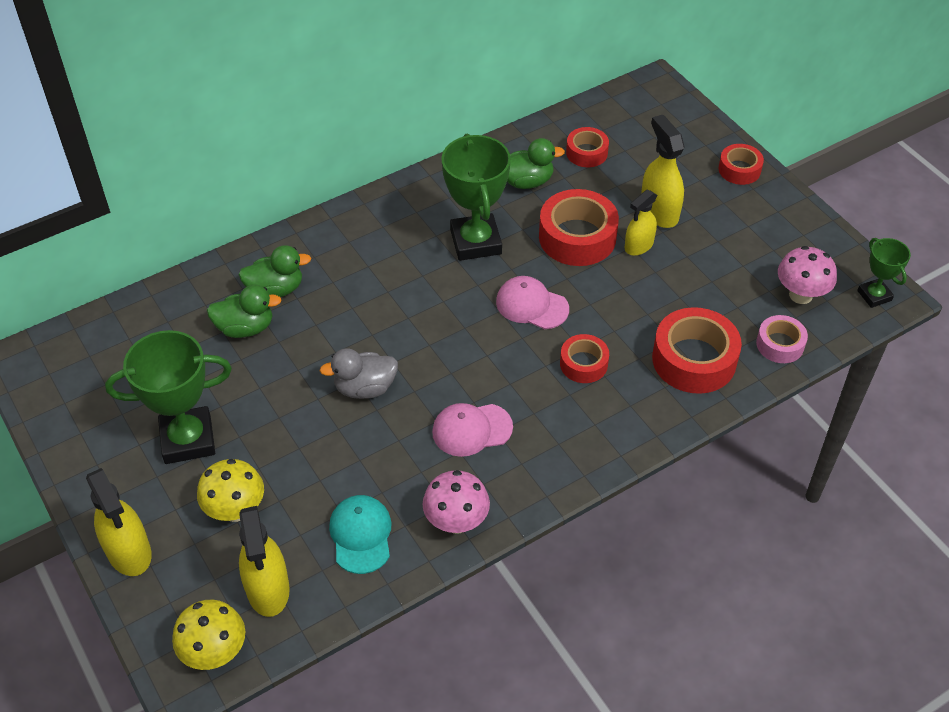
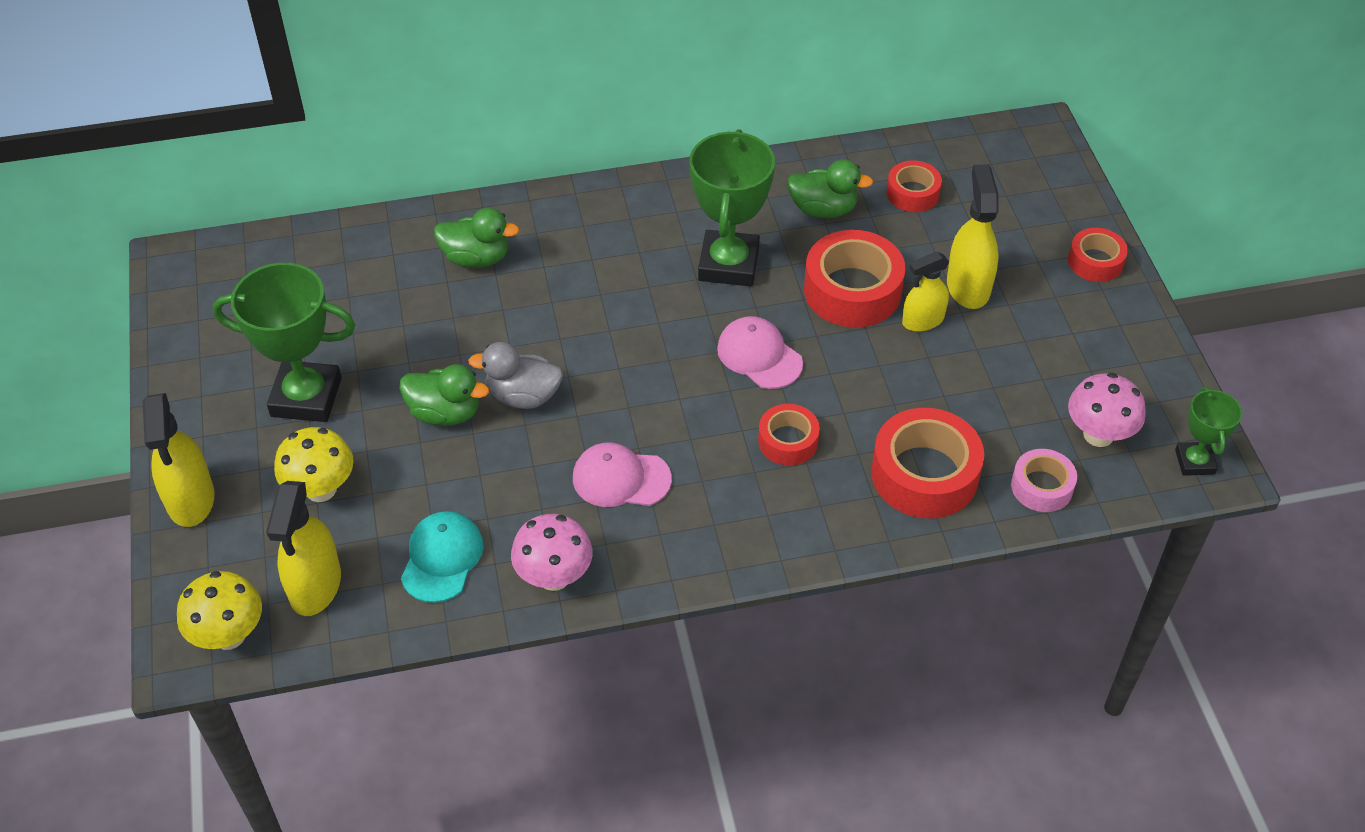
camera: 20 degrees right, 0 degrees up
green duck [207,285,281,338] -> green duck moved to [400,364,489,426]

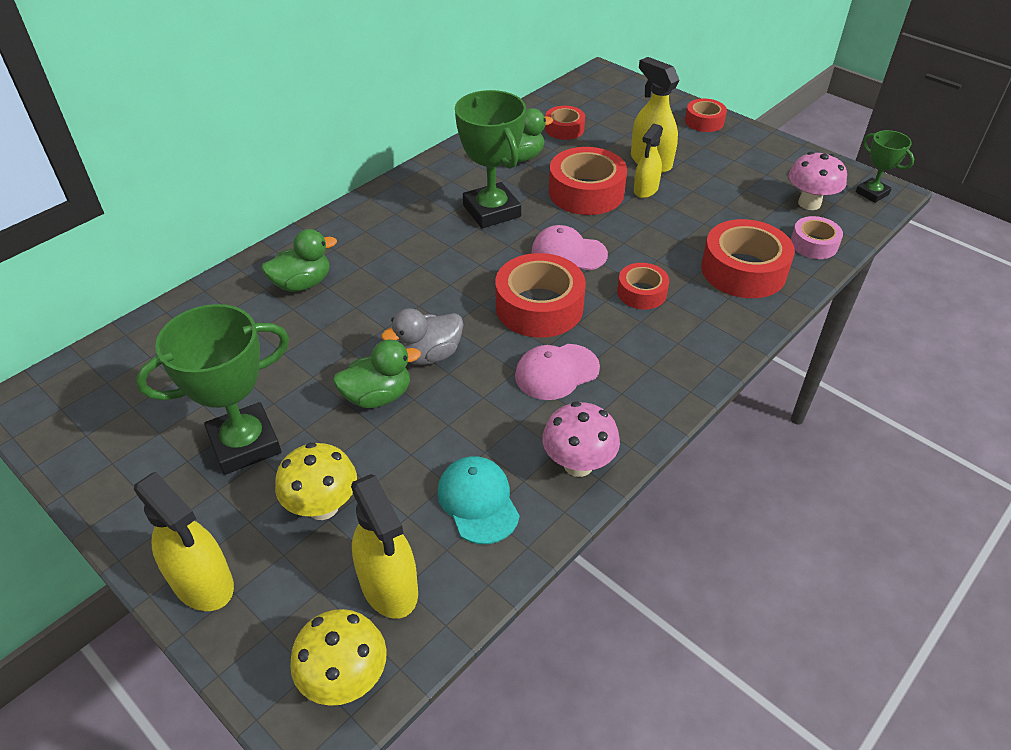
camera: 35 degrees left, 5 degrees down
none -> red tape [495,253,586,338]

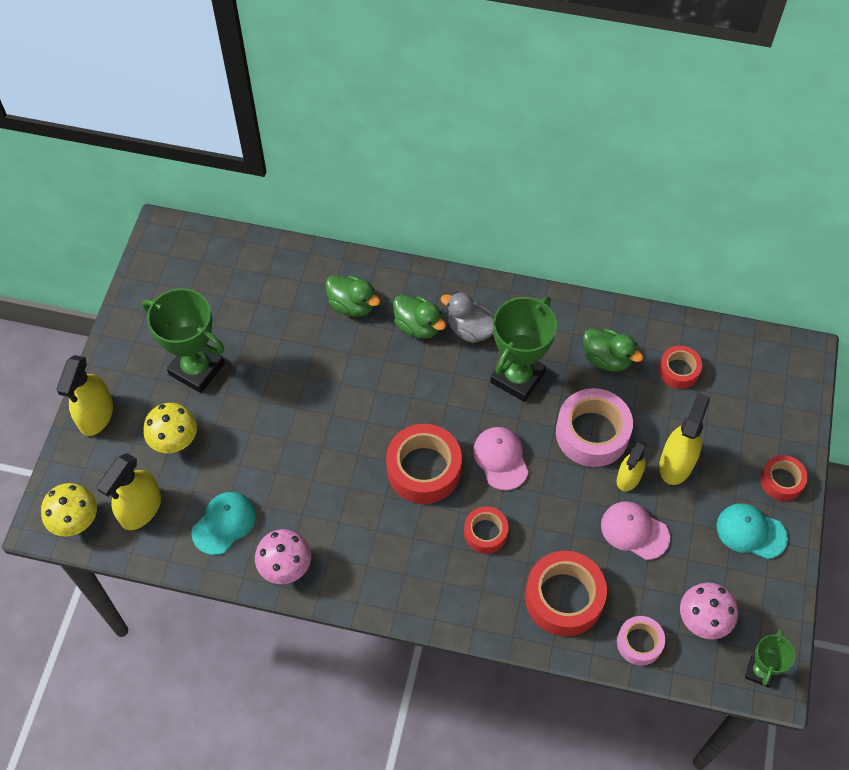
camera: 60 degrees right, 15 degrees up
green duck [333,340,421,408] -> green duck moved to [393,294,446,339]
grey duck [381,308,463,365] -> grey duck moved to [441,292,494,343]
pink cap [515,344,600,400] -> pink cap moved to [601,501,670,560]
red tape [549,147,627,215] -> pink tape [556,388,633,467]
yellow spray bottle [634,124,663,198] -> yellow spray bottle turned 60 degrees counterclockwise [617,440,647,491]
none -> turquoise cap [717,503,788,559]

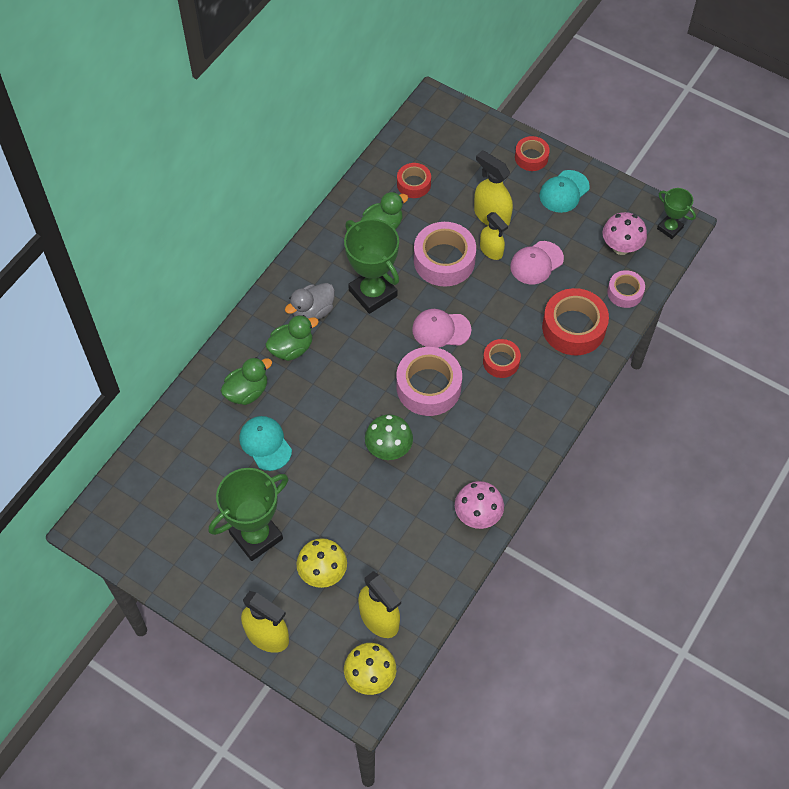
camera: 70 degrees left, 0 degrees up
turquoise cap [191,492,256,555] -> turquoise cap moved to [239,416,292,471]
red tape [386,424,462,504] -> pink tape [397,347,462,416]
none -> green mushroom [365,414,413,460]

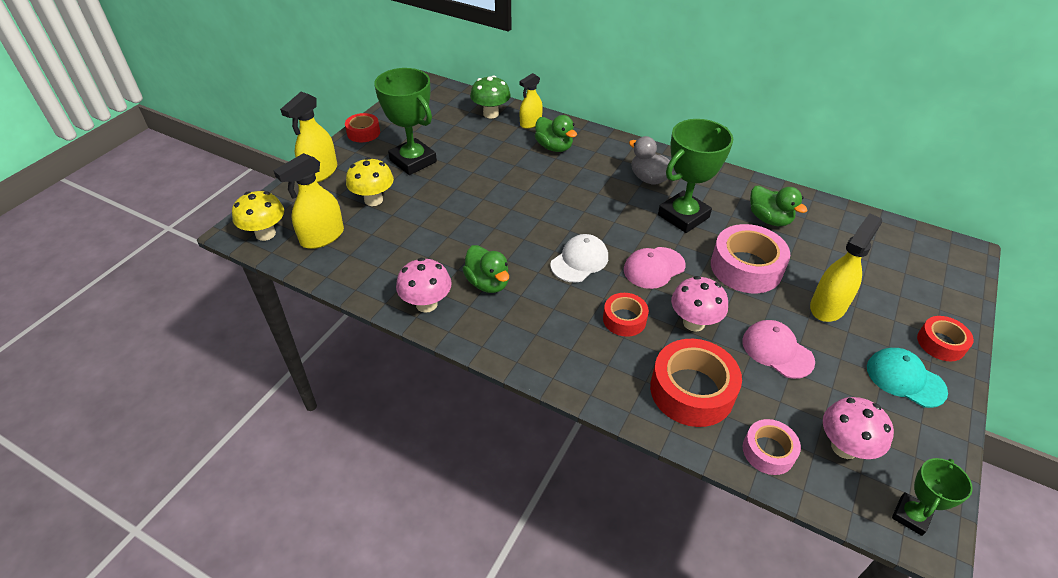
camera: 85 degrees right, 15 degrees down
turquoise cap [239,416,292,471] -> none
green duck [265,315,319,361] -> green duck moved to [462,245,509,293]
green mushroom [365,414,413,460] -> green mushroom moved to [470,75,511,118]
red tape [397,163,431,198] -> red tape moved to [345,113,380,142]
pink tape [397,347,462,416] -> white cap [550,234,608,282]
pink cap [412,309,471,348] -> pink cap turned 120 degrees counterclockwise [624,247,686,289]
yellow spray bottle [480,212,508,260] -> yellow spray bottle moved to [519,73,543,129]
none -> pink mushroom [671,276,728,332]

